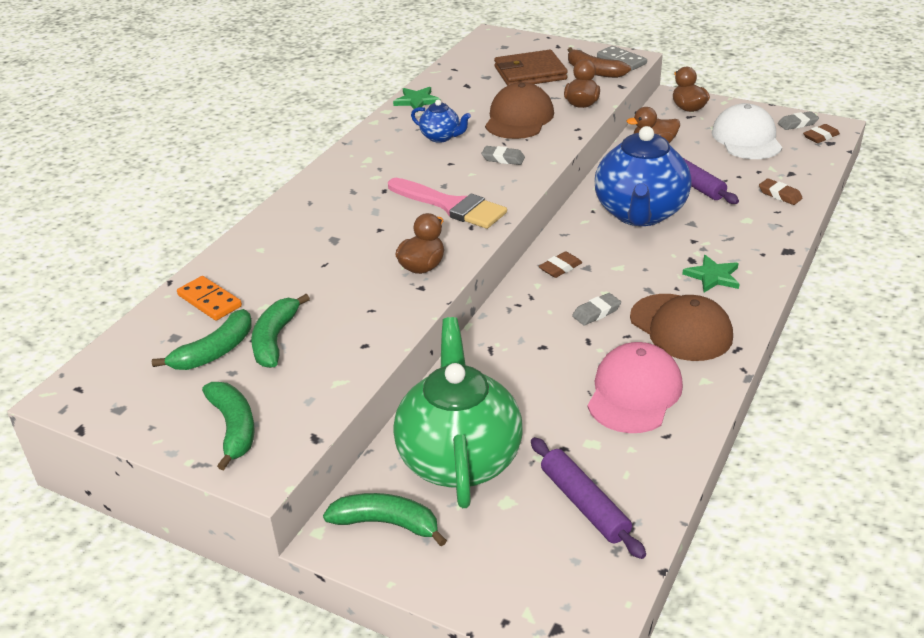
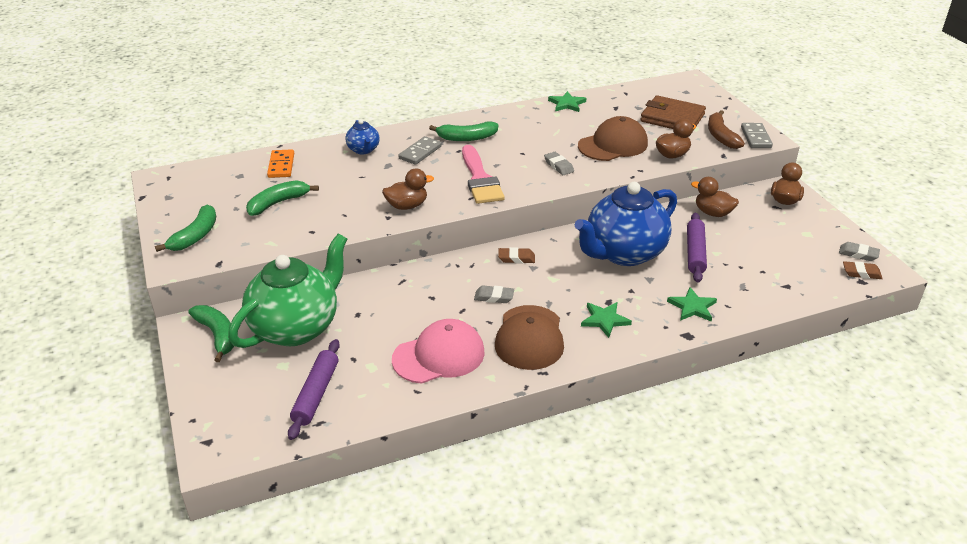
camera: 40 degrees right, 0 degrees up
green banana [152,309,252,370] -> green banana moved to [429,122,498,141]
blue teapot [411,100,471,143] -> blue teapot moved to [345,119,380,154]
white cap [712,103,782,159] -> none
brown eraser [759,178,803,205] -> none
none -> grey domino [398,136,442,165]
none -> green star [667,287,717,322]

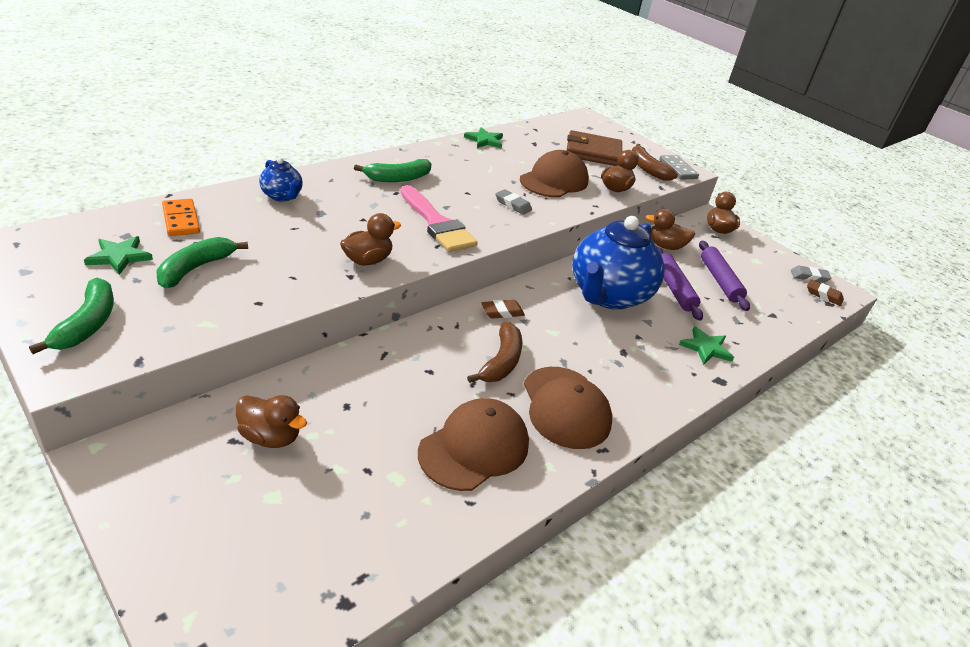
camera: 25 degrees left, 0 degrees up
green banana [188,305,234,362] -> none
green teapot [228,234,347,348] -> brown duck [236,395,307,448]
purple rolling pin [288,339,340,440] -> purple rolling pin moved to [699,241,750,311]
pink cap [392,319,485,384] -> brown cap [418,398,529,491]
grey domino [398,136,442,165] -> none
grey eraser [474,285,514,303] -> brown banana [467,322,522,383]
green star [581,302,632,338] -> green star moved to [84,236,153,275]
brown eraser [843,261,883,279] -> brown eraser turned 45 degrees clockwise [807,279,844,306]

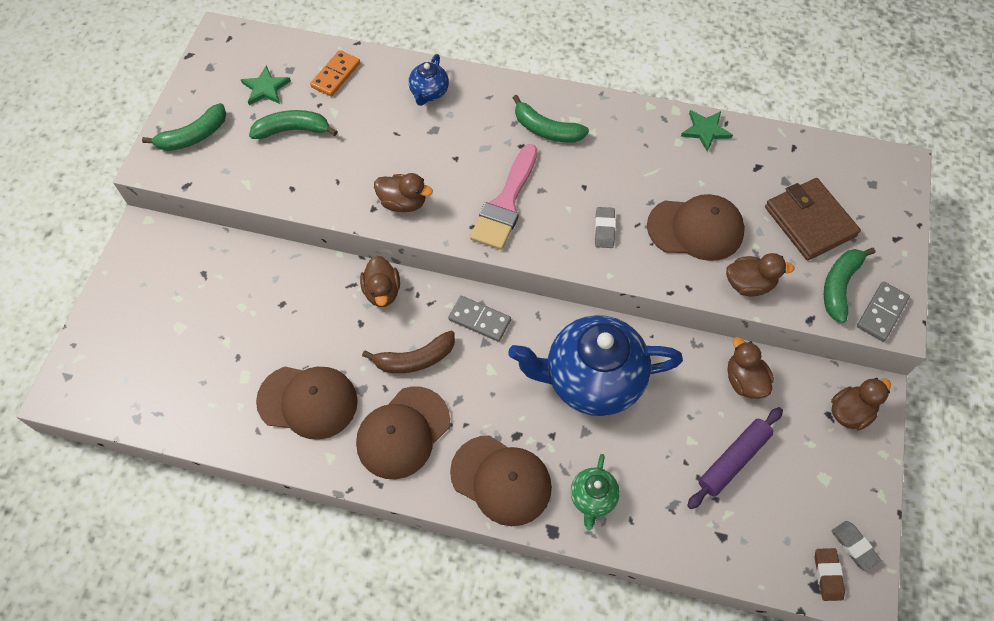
camera: 60 degrees right, 25 degrees up
brown duck [236,395,307,448] -> brown duck moved to [360,255,400,307]
brown eraser [481,300,525,319] -> grey domino [448,296,511,342]
brown banana [632,144,678,181] -> green banana [824,248,875,323]
purple rolling pin [657,247,703,321] -> none
green star [679,326,734,365] -> green teapot [571,454,620,530]
none -> brown cap [450,435,552,526]

